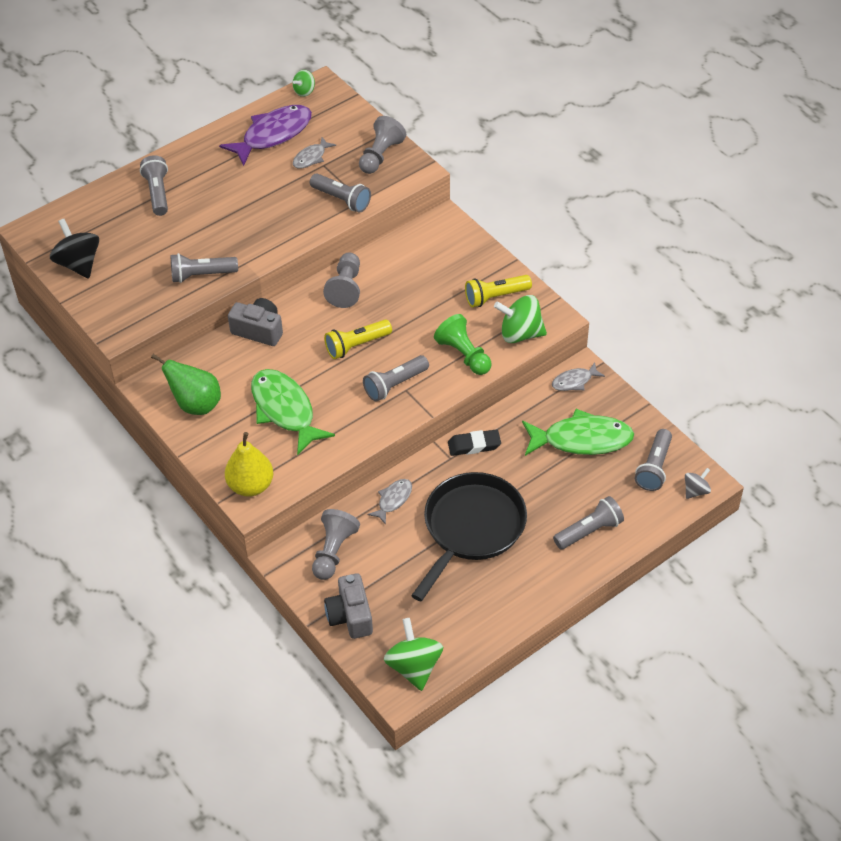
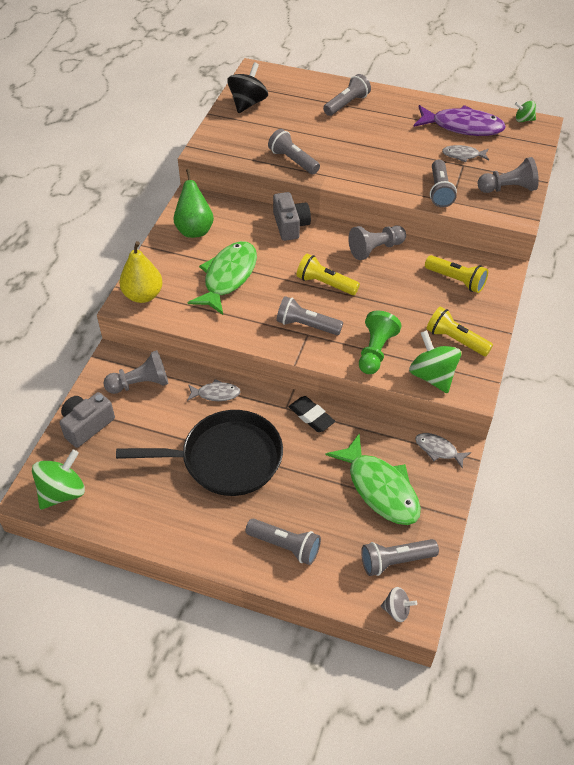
camera: 55 degrees right, 0 degrees up
none -> yellow flashlight [425,255,488,293]

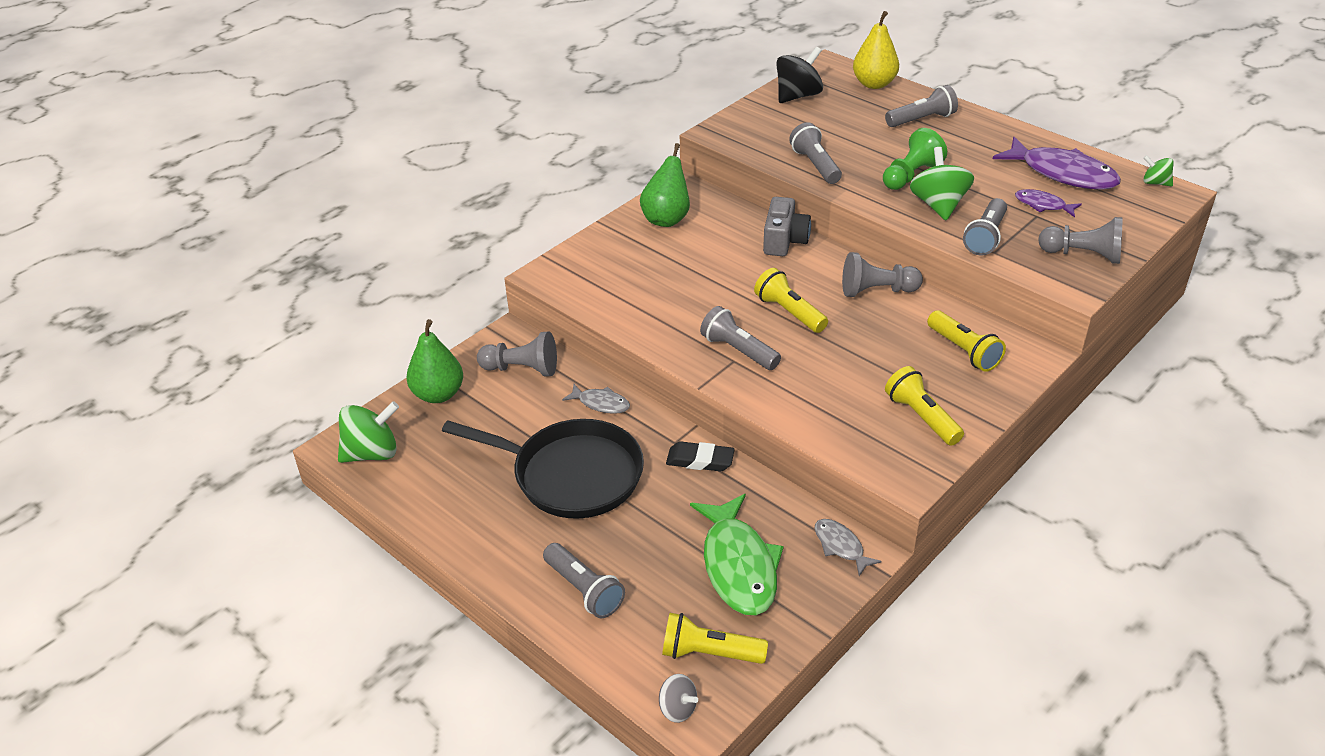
camera: 25 degrees right, 10 degrees down
grey camera [59,392,115,448] -> green pear [406,319,463,403]
yellow pear [119,241,163,303] -> yellow pear moved to [853,11,899,89]
green fish [187,241,257,315] -> none
black eraser [289,396,335,432] -> black eraser turned 60 degrees counterclockwise [666,441,735,471]
green pawn [359,311,402,374] -> green pawn moved to [883,128,947,190]
grey flashlight [361,539,439,576] -> yellow flashlight [662,613,768,664]
green spinning top [409,330,461,393] -> green spinning top moved to [910,147,974,220]
grey fish [442,145,489,162] -> purple fish [1015,189,1082,217]

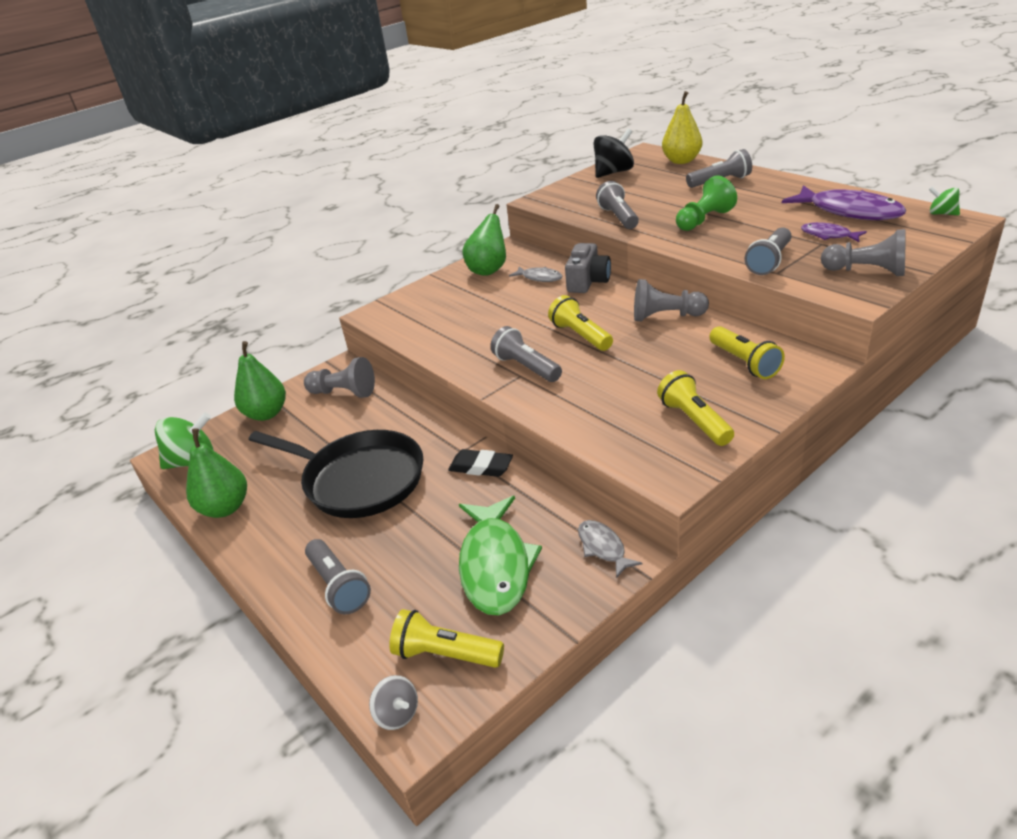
camera: 10 degrees right, 5 degrees down
grey fish [562,384,630,414] -> grey fish moved to [509,266,562,282]
green spinning top [910,147,974,220] -> none
none -> green pear [186,429,247,518]

